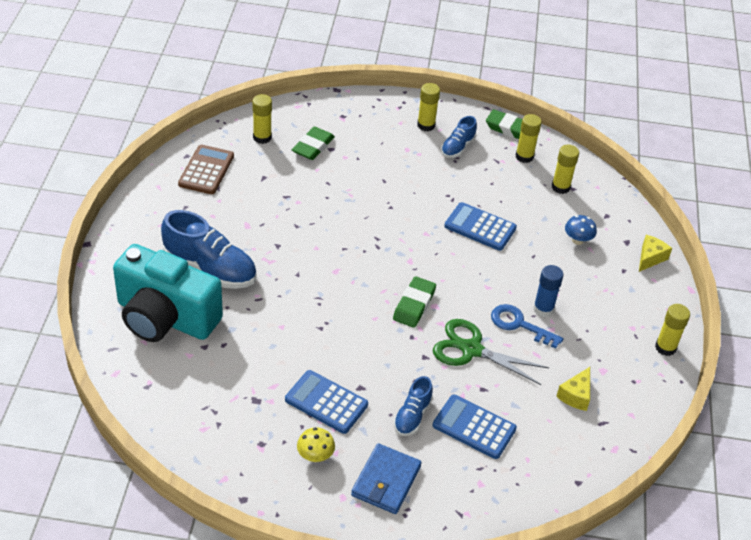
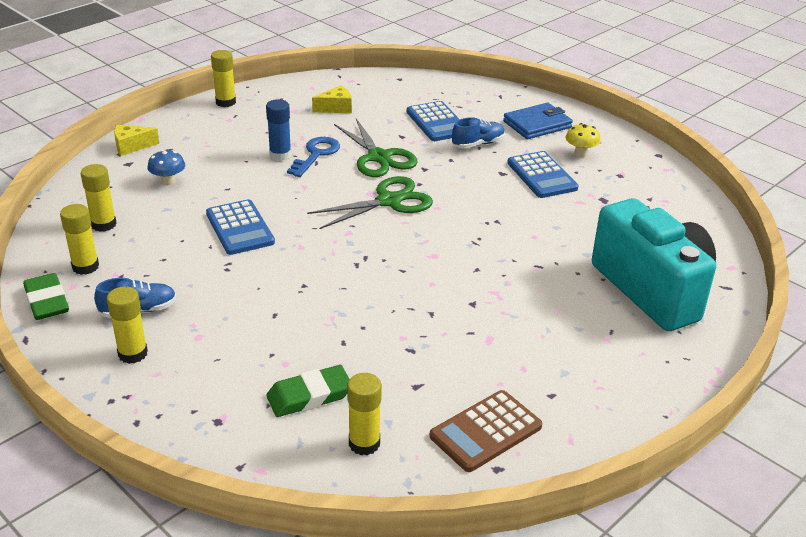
camera: 140 degrees left, 10 degrees down
blue shoe [161,210,257,289] -> none
green eraser [393,276,436,328] -> green scissors [307,176,433,229]
blue key [491,304,564,349] -> blue key turned 135 degrees counterclockwise [287,137,340,177]

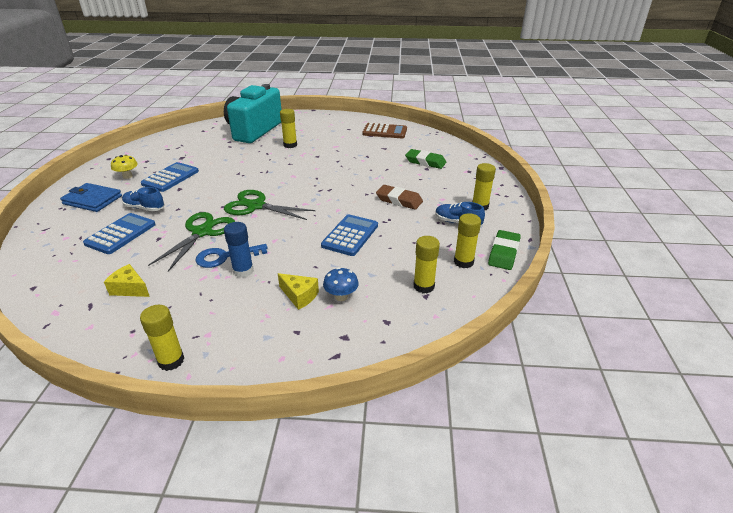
camera: 130 degrees left, 0 degrees up
yellow cheese [114,125,159,156] -> yellow cheese moved to [278,273,319,310]
yellow glue stick [347,373,382,455] -> yellow glue stick moved to [280,109,297,148]
none -> brown eraser [376,185,423,210]

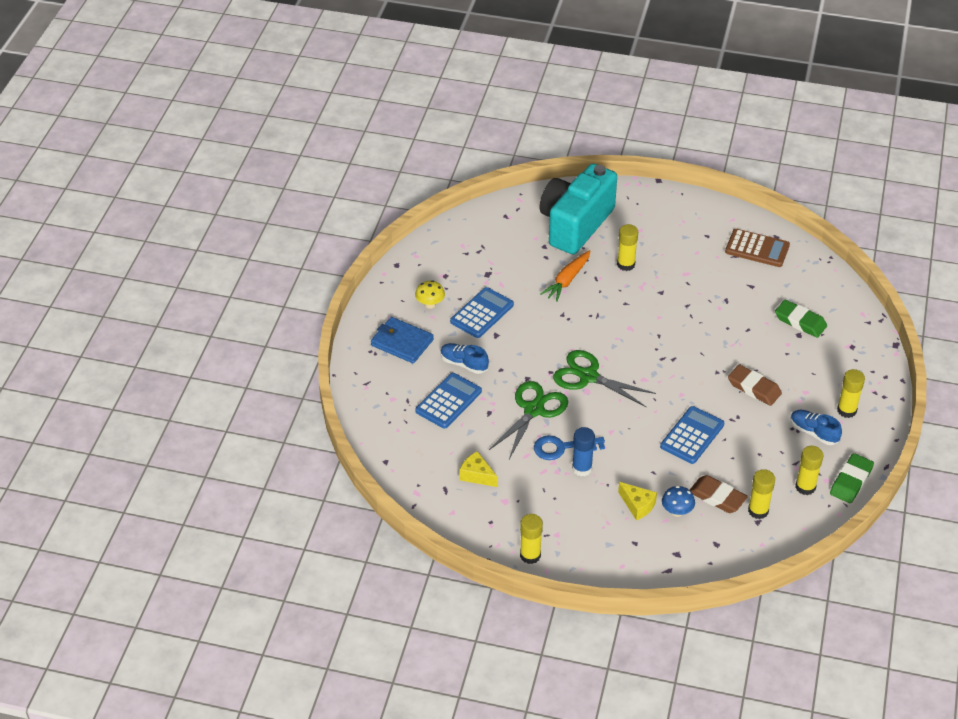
camera: 10 degrees right, 10 degrees up
none -> orange carrot [540,250,590,302]
none -> brown eraser [690,475,748,513]

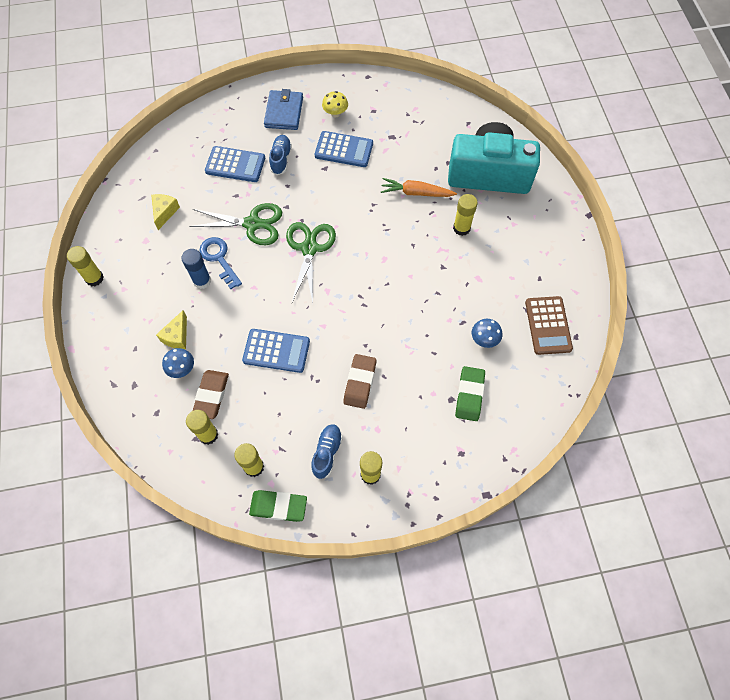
camera: 65 degrees right, 20 degrees up
none -> blue mushroom [472,319,502,348]

